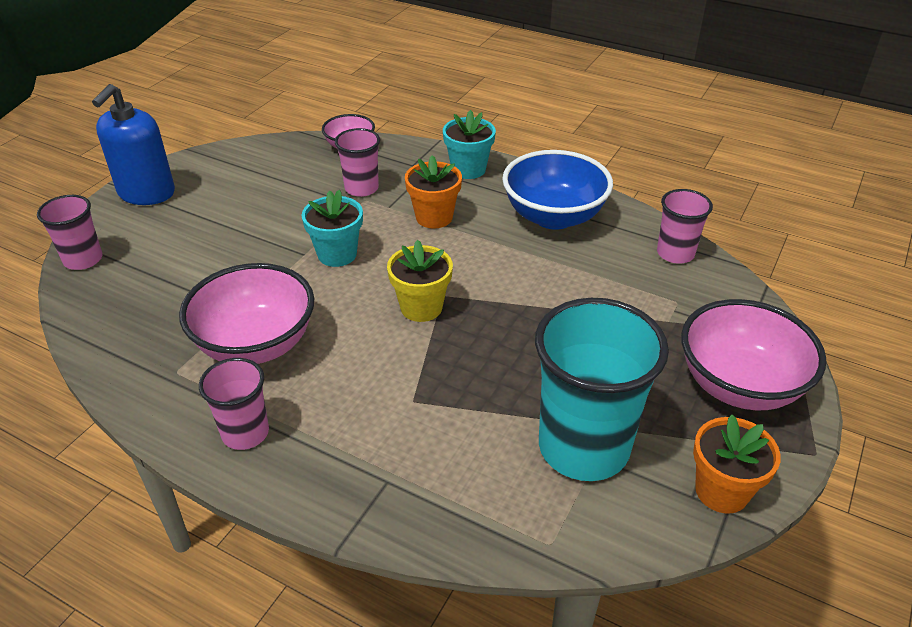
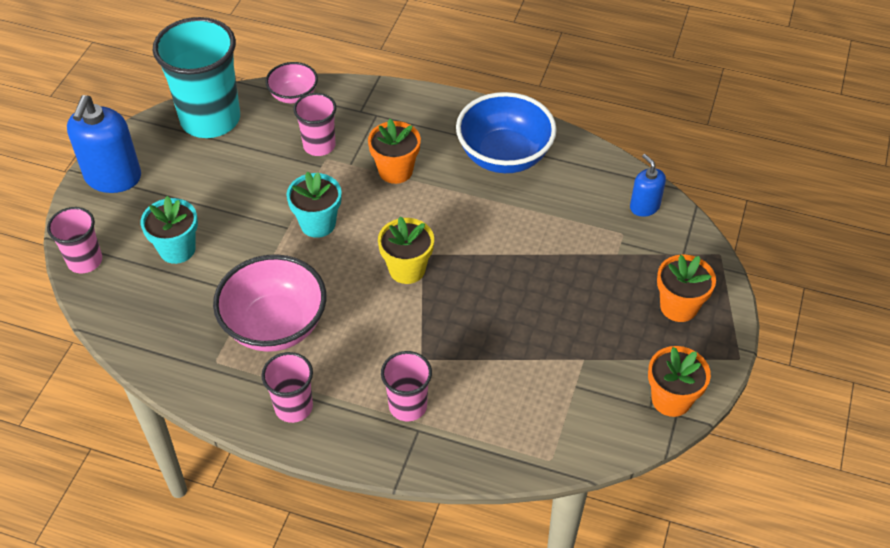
camera: 10 degrees left, 10 degrees up
turquoise flower pot [443,110,496,179] -> turquoise flower pot moved to [141,196,198,264]
turquoise cup [535,298,669,481] -> turquoise cup moved to [153,17,240,138]
pink cup [657,189,713,263] -> pink cup moved to [381,351,432,421]
pink bowl [681,299,826,410] -> orange flower pot [657,255,716,322]
none -> blue soap dispenser [630,154,666,217]

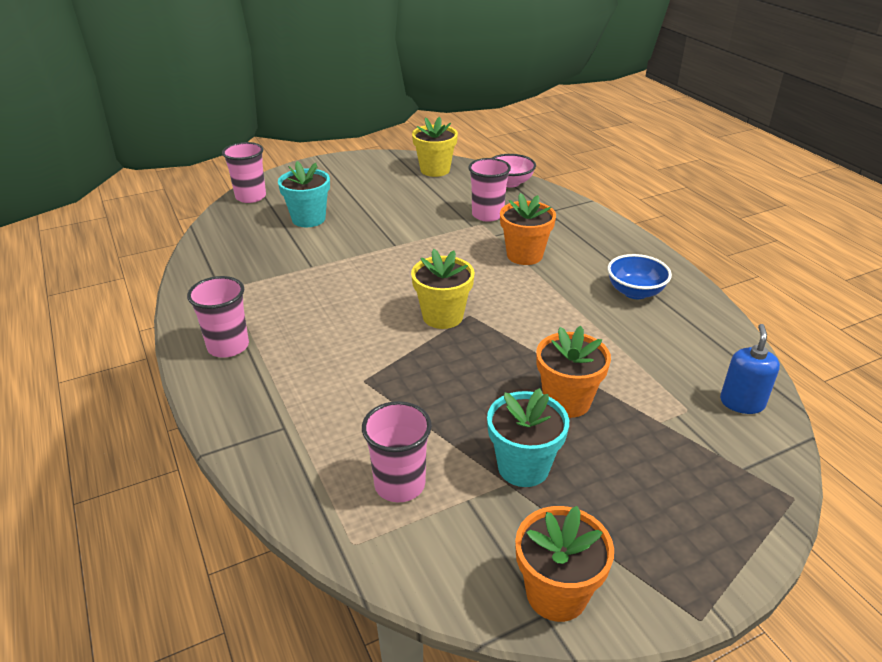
camera: 45 degrees right, 15 degrees down
blue soap dispenser [67,95,141,193] -> none
turquoise cup [153,17,240,138] -> yellow flower pot [412,117,458,177]
pink bowl [213,254,326,352] -> none
turquoise flower pot [286,172,342,238] -> turquoise flower pot moved to [487,388,569,487]
pink cup [381,351,432,421] -> pink cup moved to [362,401,432,502]
blue bowl [456,92,557,173] -> blue bowl [607,254,672,299], size x0.55
orange flower pot [657,255,716,322] -> orange flower pot moved to [536,326,611,418]

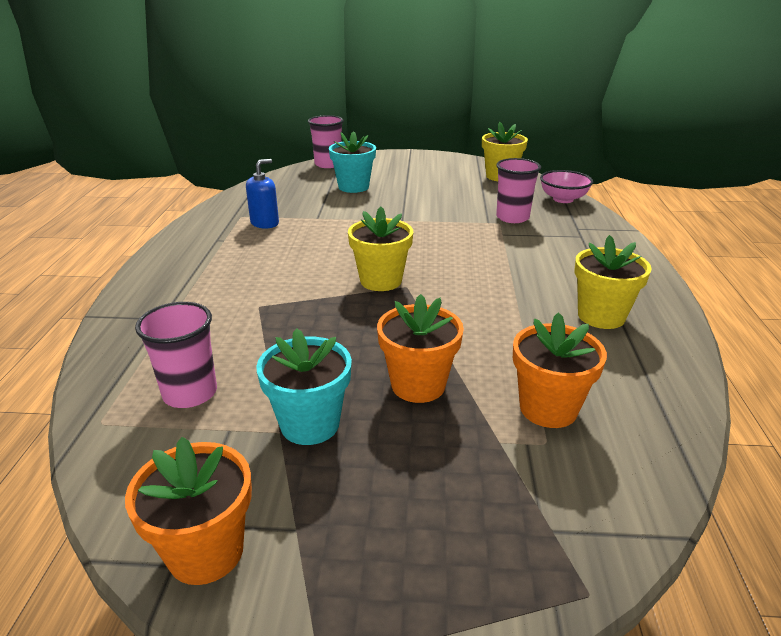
camera: 30 degrees right, 5 degrees down
pink cup [187,276,249,358] -> none
orange flower pot [500,193,556,265] -> orange flower pot moved to [513,312,607,428]
blue bowl [607,254,672,299] -> yellow flower pot [574,235,652,329]
blue soap dispenser [720,324,780,414] -> blue soap dispenser moved to [246,159,279,229]

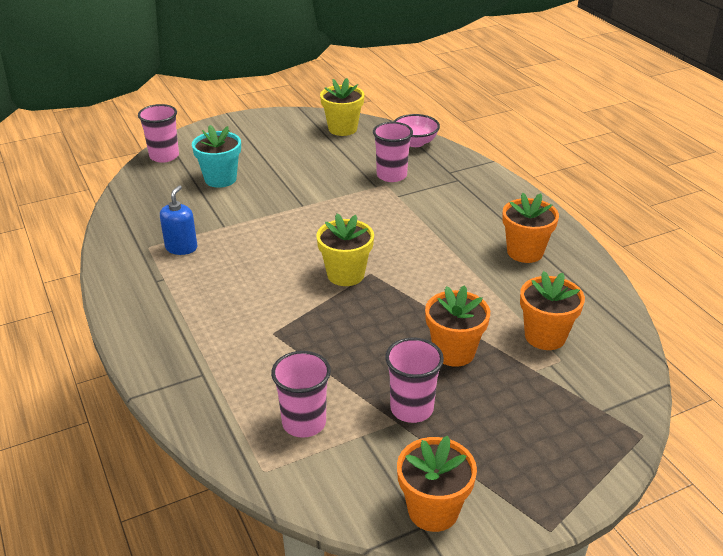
camera: 30 degrees left, 5 degrees up
turquoise flower pot [256,328,352,445] -> pink cup [385,338,444,423]
yellow flower pot [574,235,652,329] -> orange flower pot [502,192,559,263]

